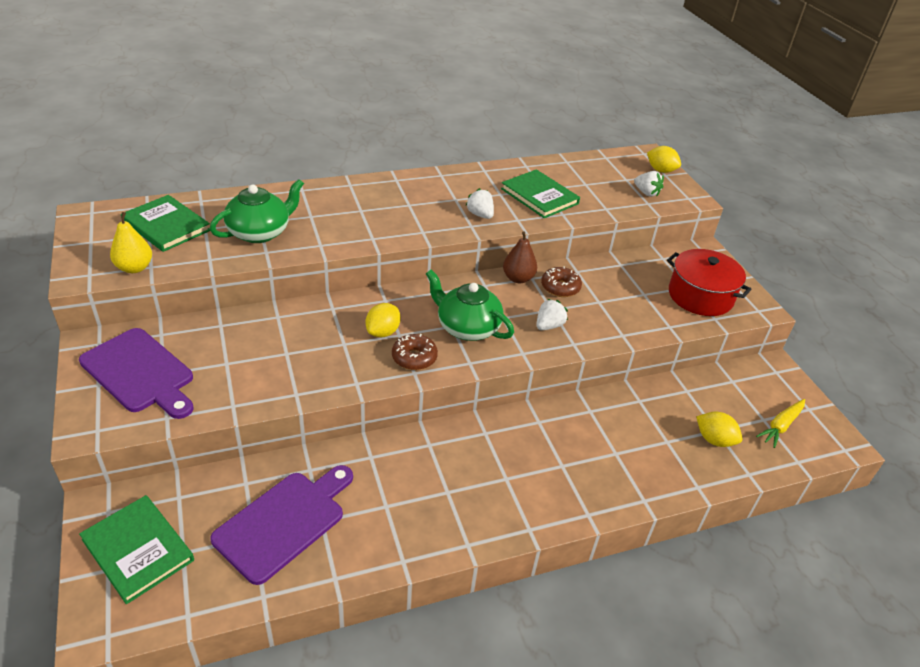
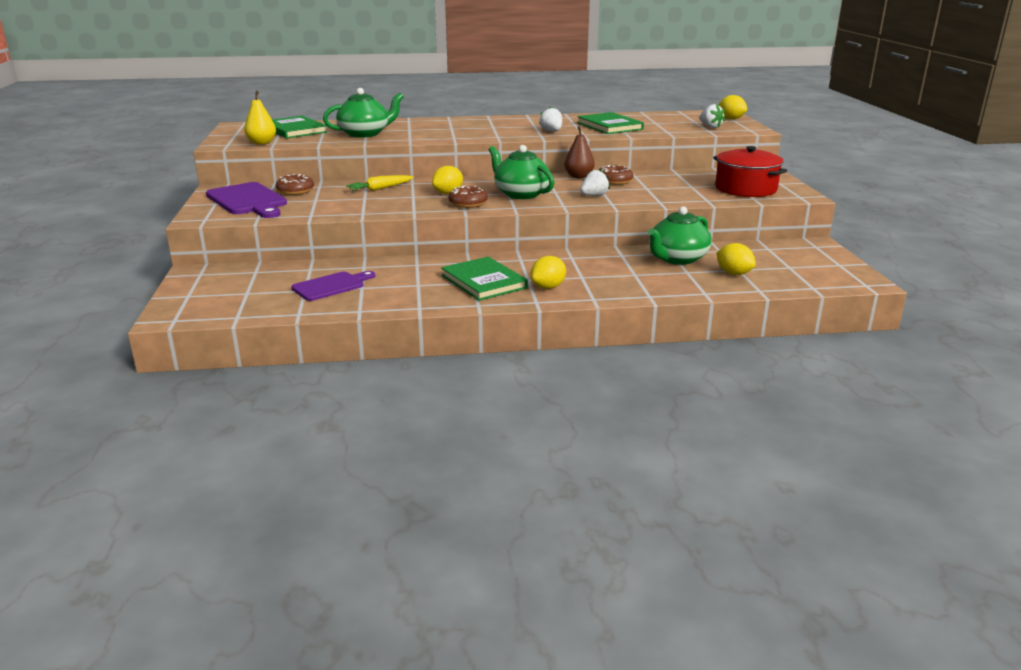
camera: 15 degrees right, 15 degrees down
green book [79,495,194,604] -> green book moved to [441,257,528,301]
purple cutting board [210,465,353,585] -> purple cutting board [291,271,375,301], size x0.65
yellow carrot [756,399,805,448] -> yellow carrot moved to [346,175,414,191]
none -> brown donut [276,174,314,195]
none -> yellow lemon [531,256,566,289]
none -> green teapot [648,206,711,265]

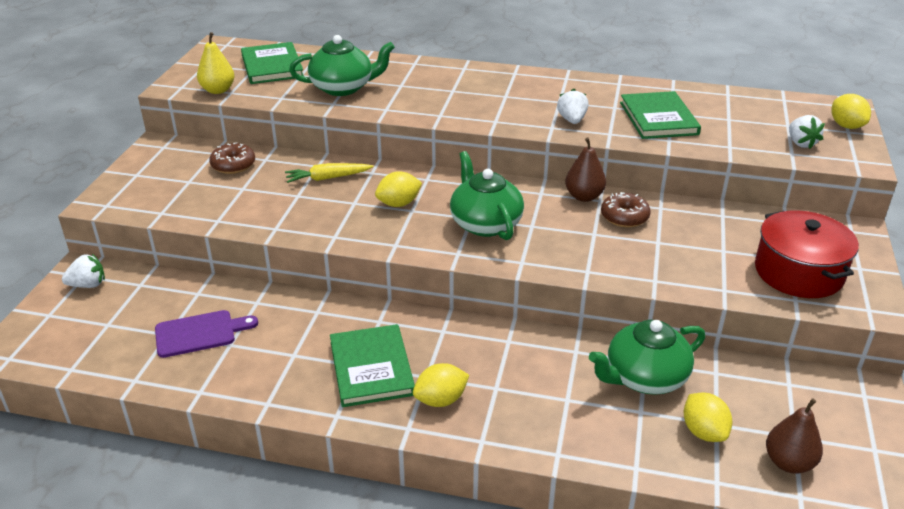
camera: 20 degrees right, 10 degrees up
purple cutting board [206,182,287,218] -> none
brown donut [448,186,487,208] -> none
white strawberry [580,169,610,196] -> white strawberry moved to [62,254,105,288]
none -> brown pear [766,398,823,473]

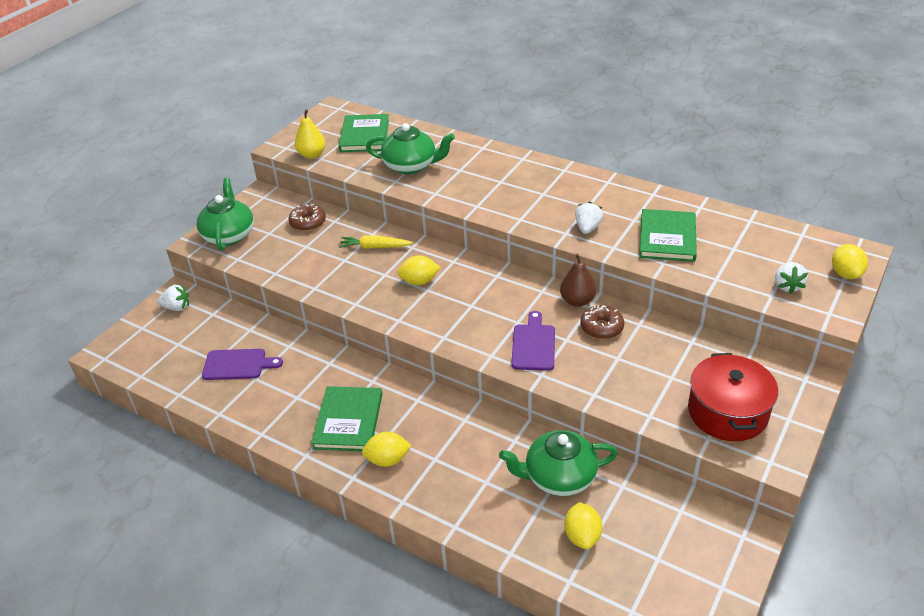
camera: 20 degrees right, 5 degrees up
green teapot [450,151,524,240] -> green teapot moved to [196,178,254,251]
brown pear [766,398,823,473] -> none
none -> purple cutting board [511,311,555,371]

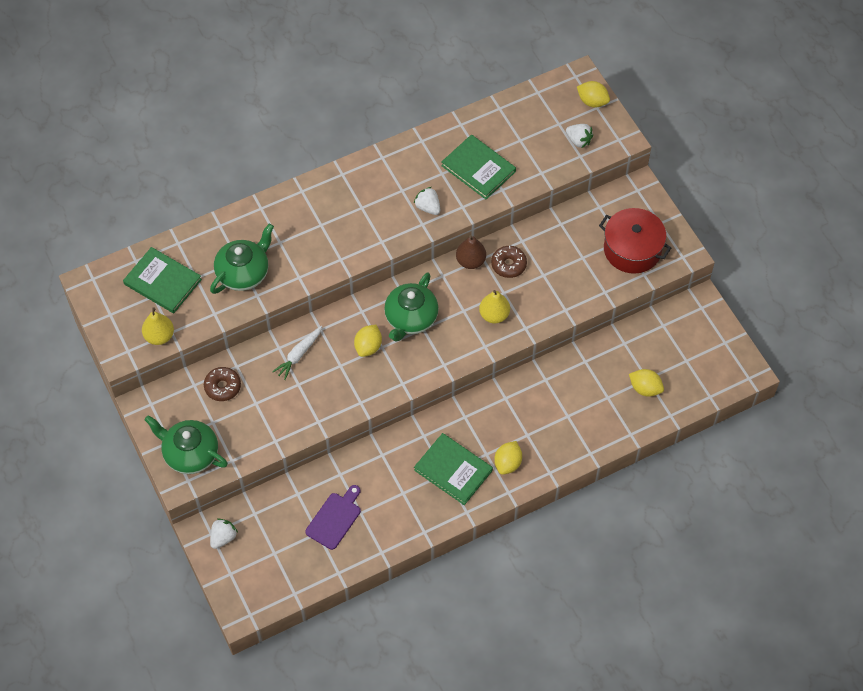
camera: 60 degrees left, 20 degrees up
yellow carrot [339,235,413,249] -> white carrot [272,326,322,380]
green teapot [499,430,618,496] -> green teapot moved to [384,272,439,342]
purple cutting board [511,311,555,371] -> yellow pear [479,290,510,323]

